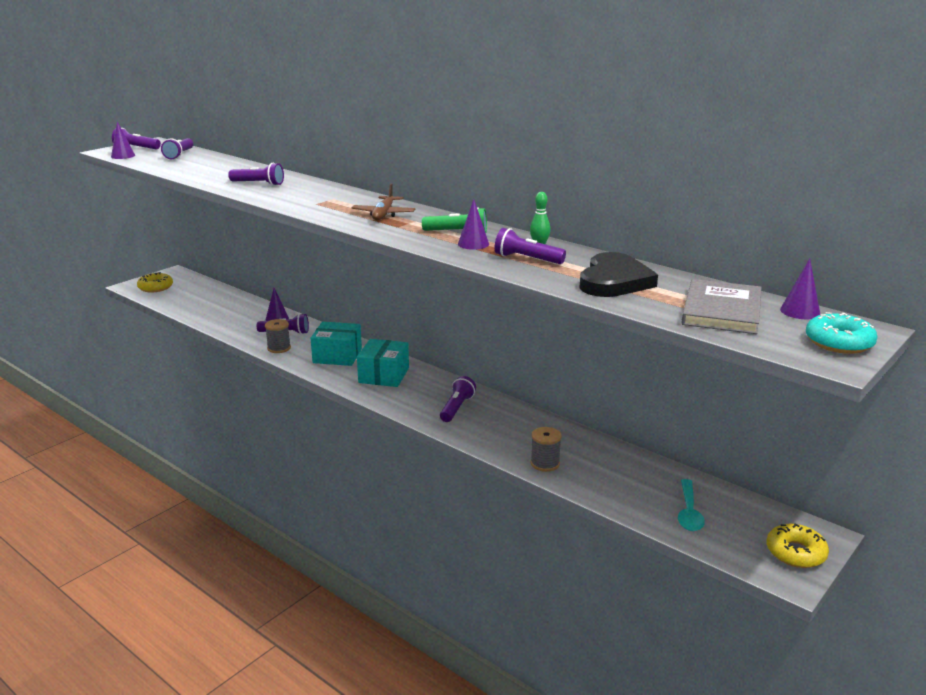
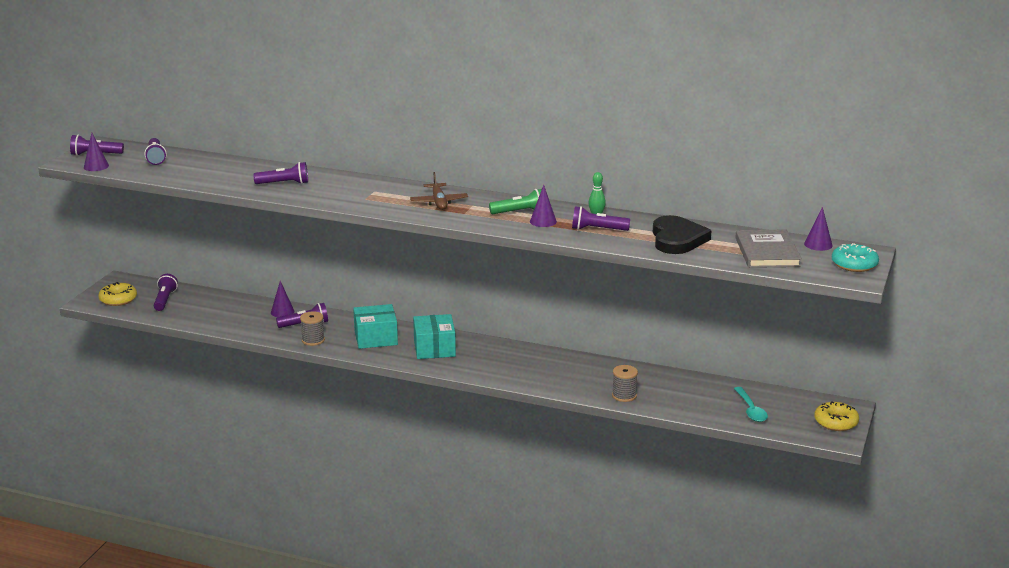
camera: 20 degrees left, 0 degrees up
purple flashlight [440,376,476,422] -> purple flashlight moved to [154,274,178,311]

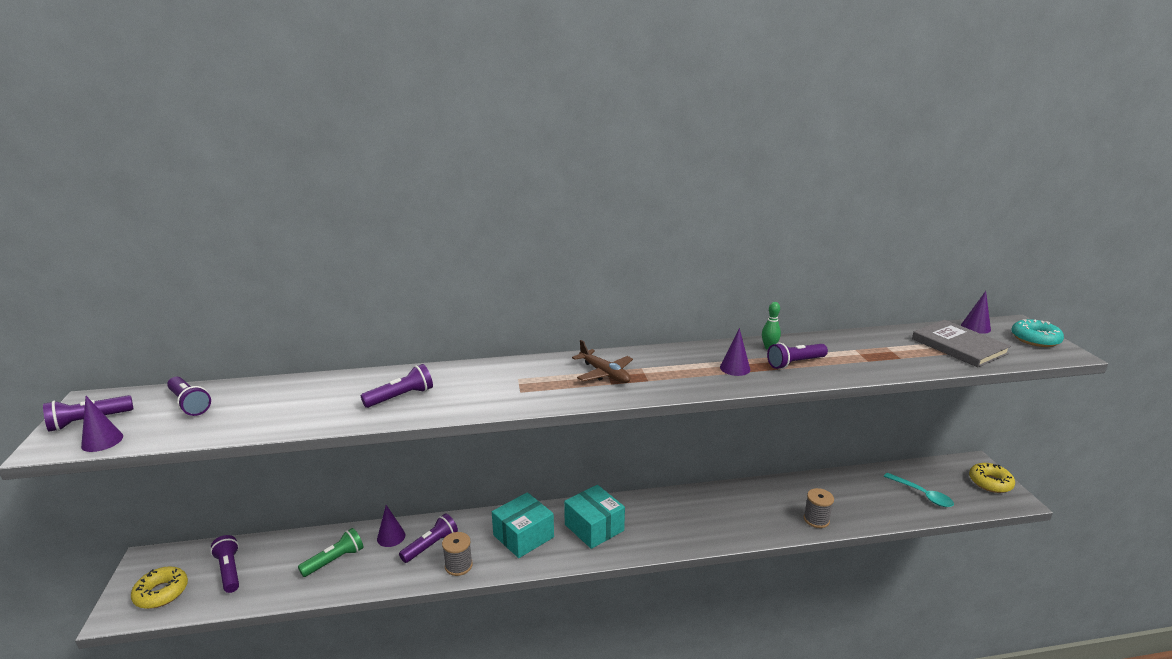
camera: 30 degrees left, 0 degrees up
green flashlight [489,189,542,214] -> green flashlight moved to [298,528,364,577]
black heart [653,215,711,254] -> none

